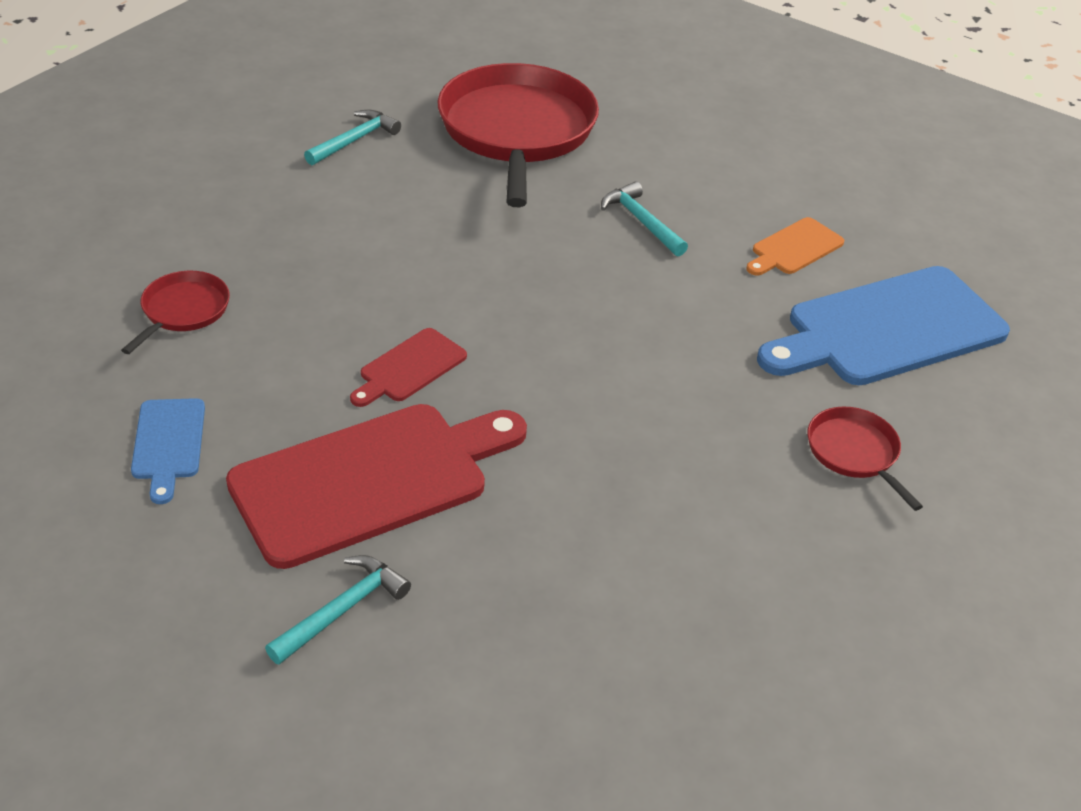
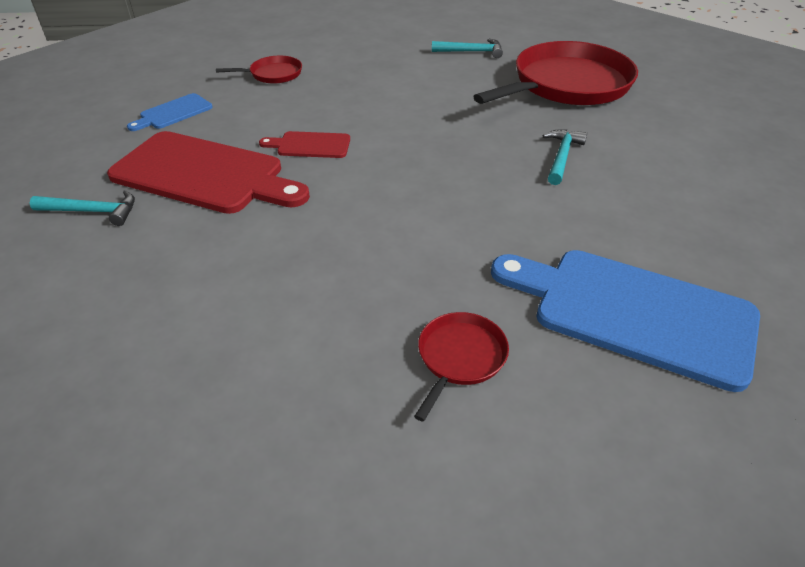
camera: 55 degrees right, 0 degrees up
orange cutting board [746,217,844,276] -> none

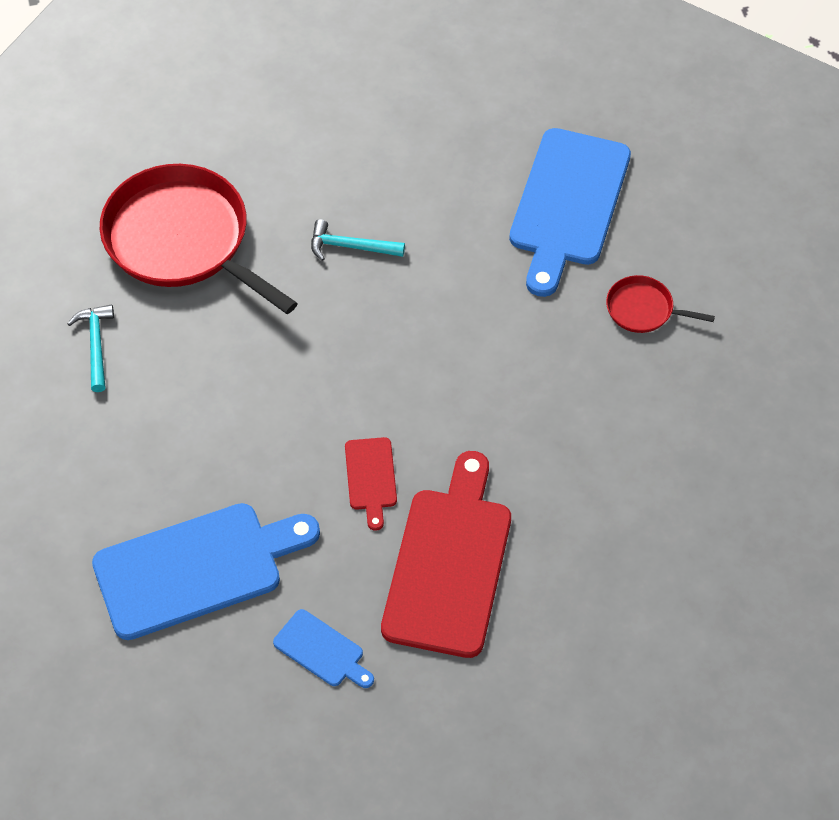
camera: 100 degrees left, 15 degrees up
turquoise hammer [30,190,135,226] -> none
red pan [216,56,302,84] -> blue cutting board [92,503,320,640]

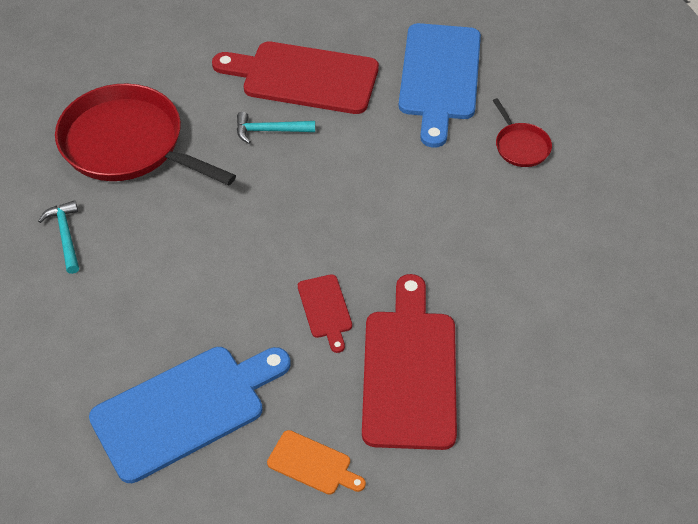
camera: 10 degrees left, 5 degrees down
blue cutting board [273,609,374,688] -> orange cutting board [267,430,366,495]
red pan [606,275,715,333] -> red pan turned 120 degrees counterclockwise [493,98,552,167]
none -> red cutting board [212,41,379,114]

